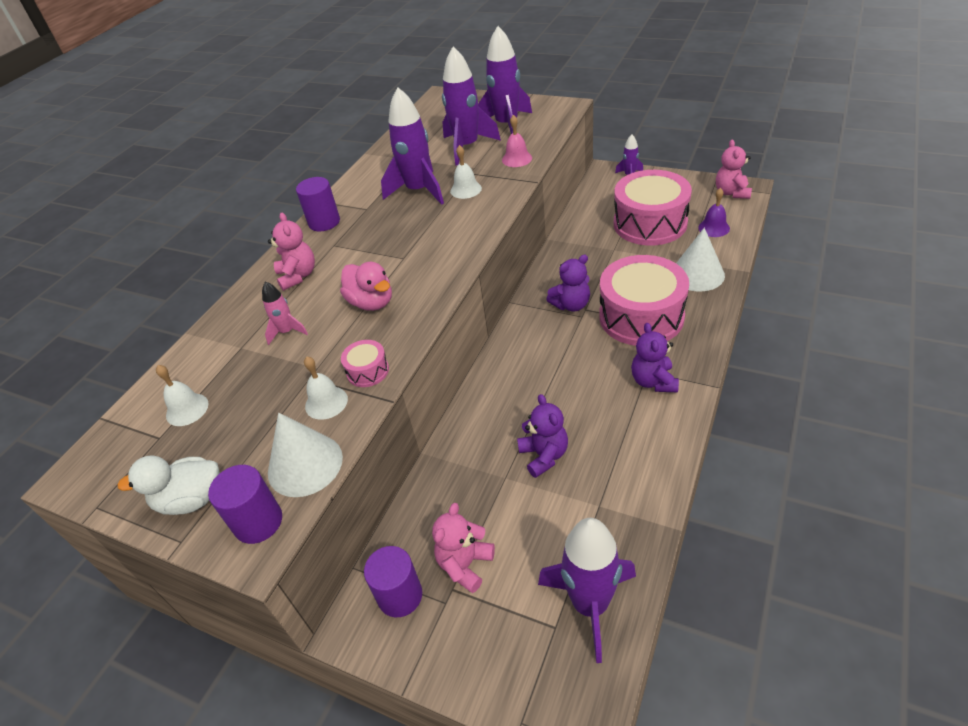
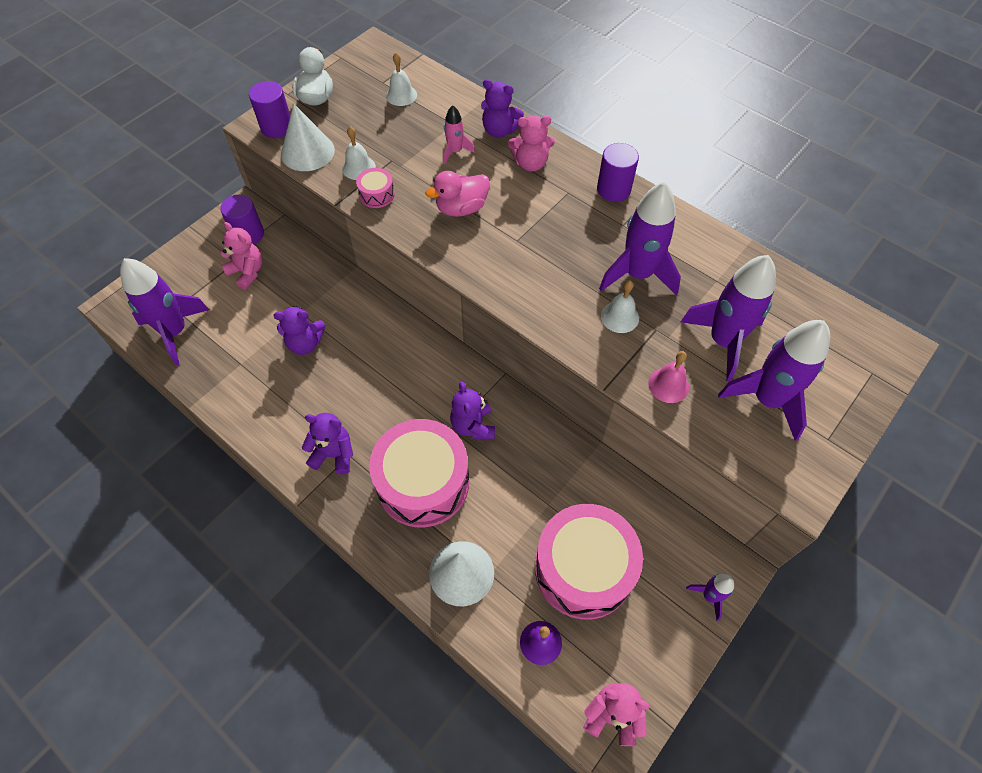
camera: 100 degrees right, 15 degrees up
none -> purple teddy bear [481,79,524,138]

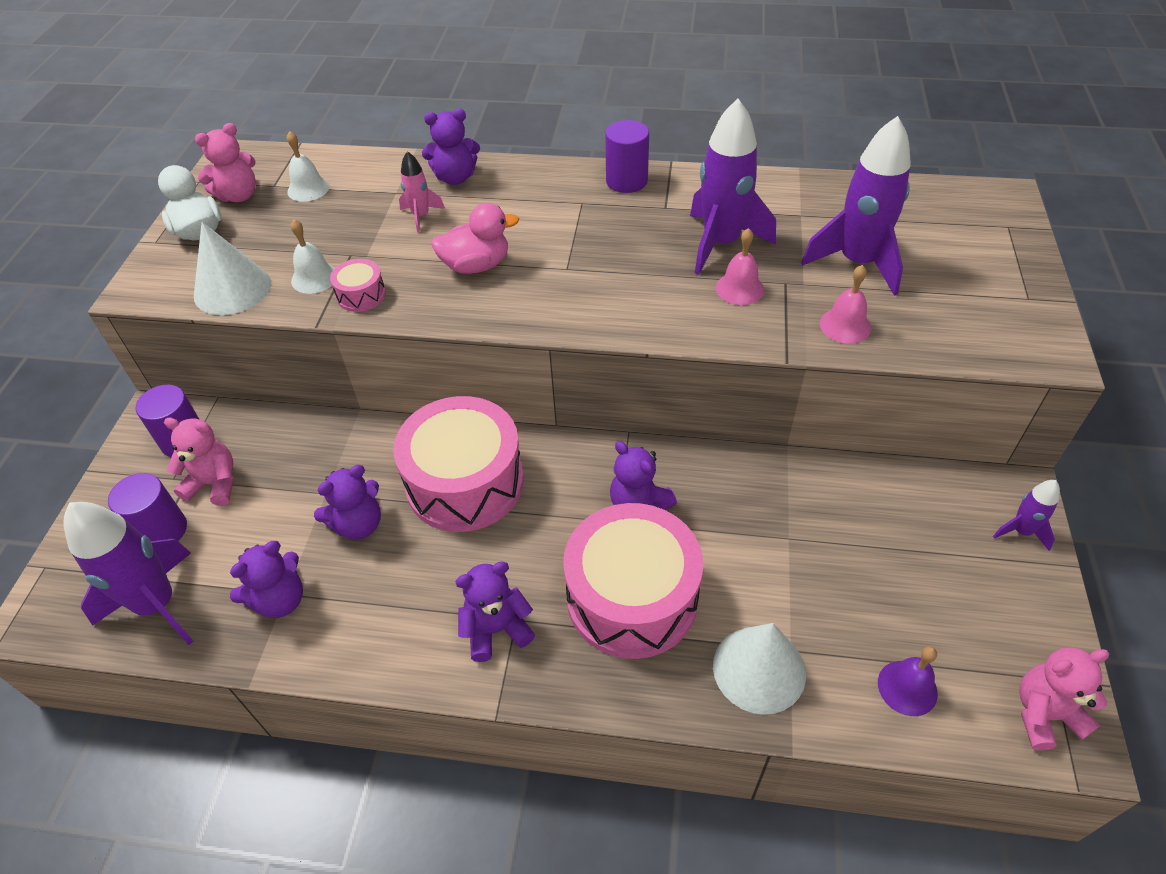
camera: 30 degrees left, 10 degrees down
purple cylinder [249,81,290,138] -> purple cylinder moved to [108,473,187,541]
pink duck [425,171,490,217] -> pink duck turned 135 degrees counterclockwise [431,203,519,274]
pink teddy bear [508,115,555,172] -> pink teddy bear moved to [195,123,256,202]
pink drum [535,504,643,620] -> pink drum moved to [393,396,524,532]
white bell [601,280,639,333] -> pink bell [716,228,764,305]
purple rocket [718,320,830,441] -> none
none -> purple teddy bear [230,541,303,618]

